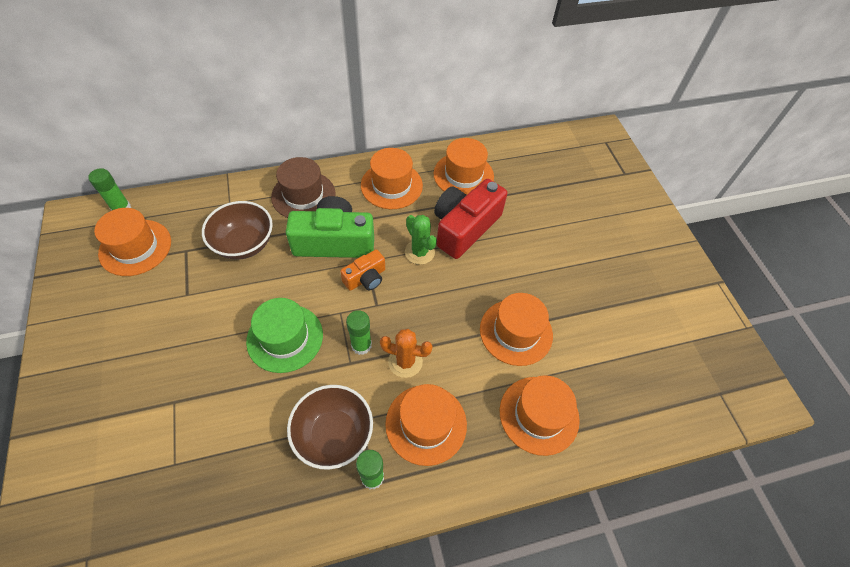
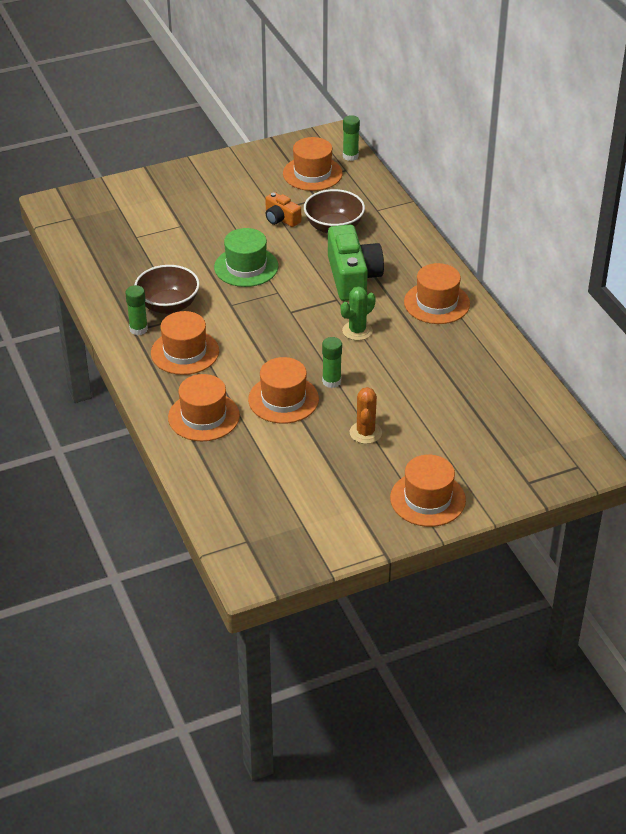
camera: 85 degrees right, 15 degrees down
brown hat [271,157,336,218] -> none
orange camera [340,249,385,291] -> orange camera moved to [265,192,301,227]
green glue stick [346,310,372,355] -> green glue stick moved to [322,337,342,388]
orange cactus [380,329,433,378] -> orange cactus moved to [350,387,382,444]
orange hat [434,138,494,195] -> orange hat moved to [390,455,466,527]
red camera [434,179,508,259] -> none

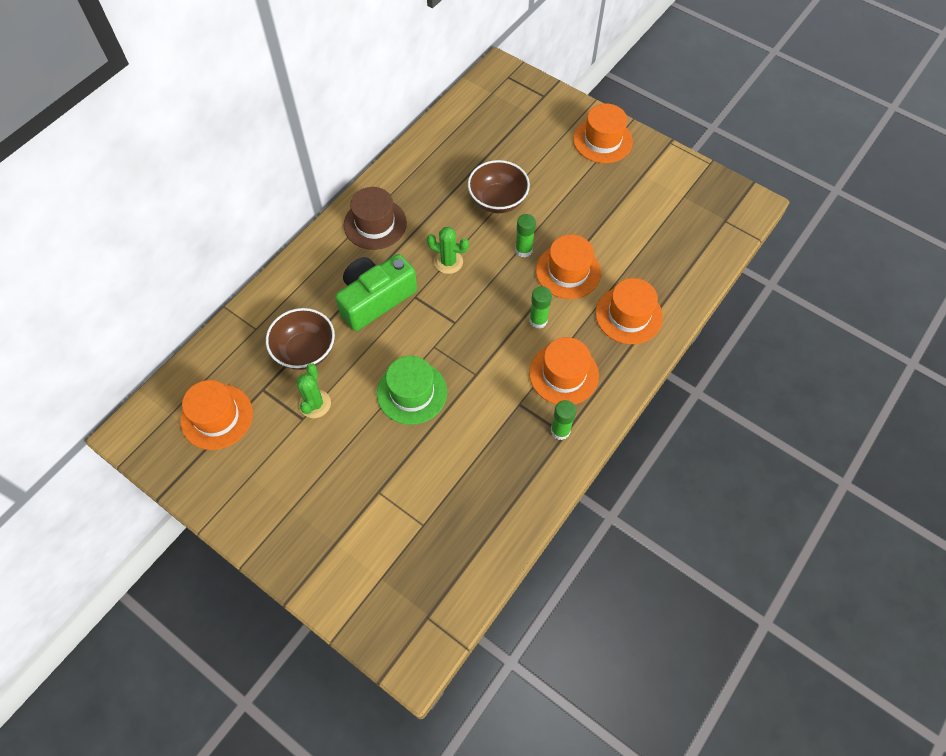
camera: 120 degrees left, 20 degrees up
brown bowl [135,265,200,314] -> brown bowl moved to [468,160,530,213]
orange camera [265,192,301,227] -> green cactus [297,363,331,418]
green glue stick [343,115,360,161] -> green glue stick moved to [529,286,552,329]
orange cactus [350,387,382,444] -> none
orange hat [404,263,470,324] -> brown hat [344,187,407,250]

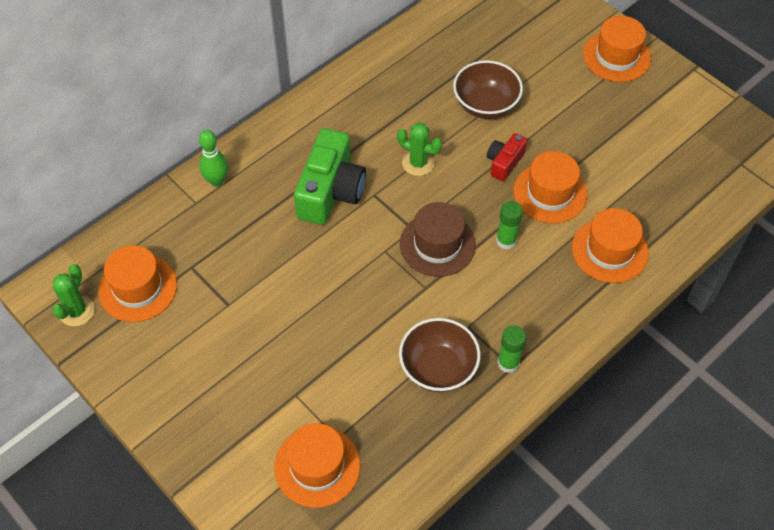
camera: 10 degrees right, 5 degrees down
brown bowl [266,308,335,370] -> brown bowl moved to [399,318,481,392]
green cactus [297,363,331,418] -> green cactus moved to [52,264,95,326]
green camera [335,254,417,331] -> green camera turned 135 degrees clockwise [294,128,366,225]
brown hat [344,187,407,250] -> brown hat moved to [400,202,476,277]
green hat [377,356,447,425] -> none
green glue stick [515,214,536,257] -> red camera [487,133,527,181]
orange hat [529,337,599,405] -> orange hat moved to [274,423,360,508]
none -> green bowling pin [199,130,228,187]

